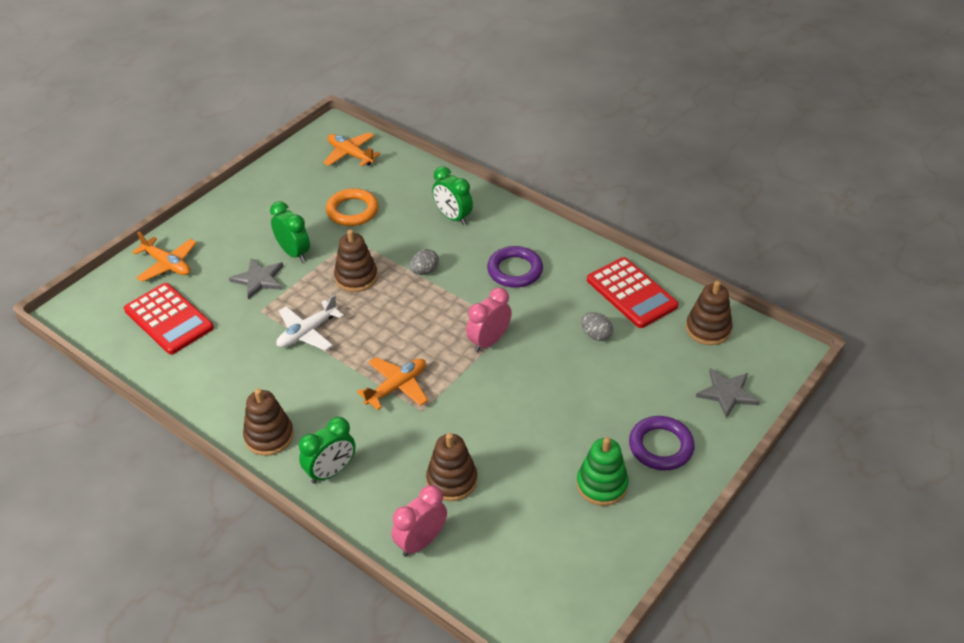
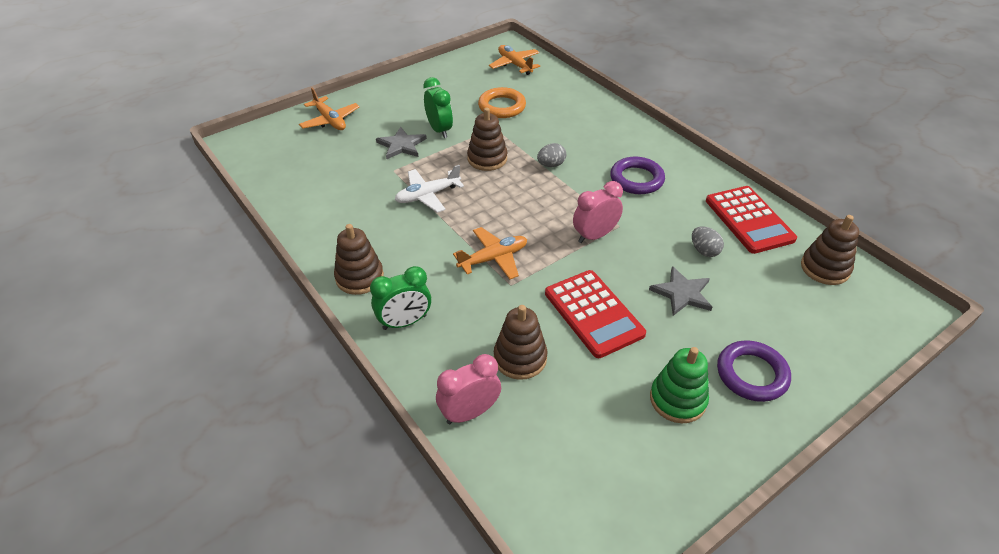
camera: 15 degrees right, 0 degrees up
red calculator [124,283,214,354] -> red calculator moved to [545,270,646,358]
green clock [432,166,473,225] -> none
grey star [696,368,759,418] -> grey star moved to [649,266,712,316]

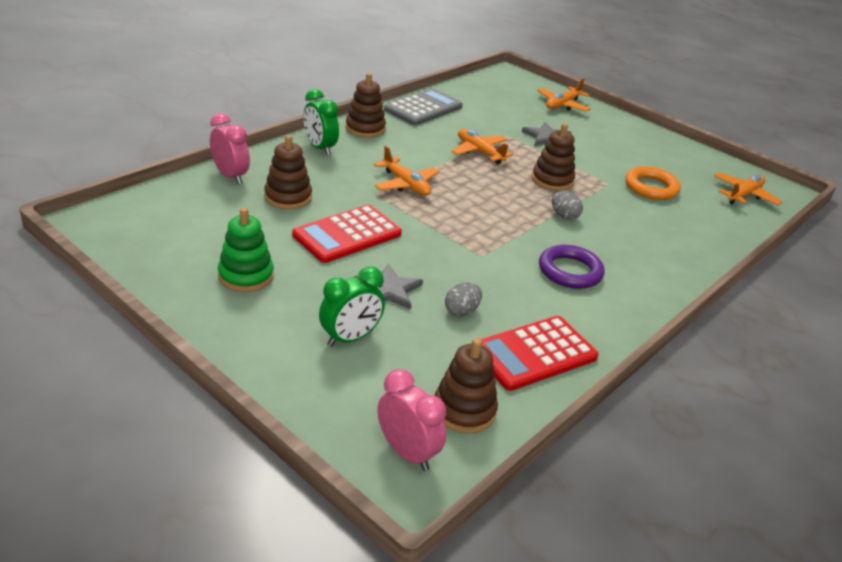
camera: 75 degrees right, 10 degrees down
white plane [395,165,464,213] -> orange plane [451,129,513,164]
green clock [423,77,453,138] -> green clock moved to [319,267,385,347]
pink clock [573,181,623,243] -> pink clock moved to [378,369,446,471]
purple ring [717,340,791,402] -> none
none -> grey calculator [384,89,463,126]

